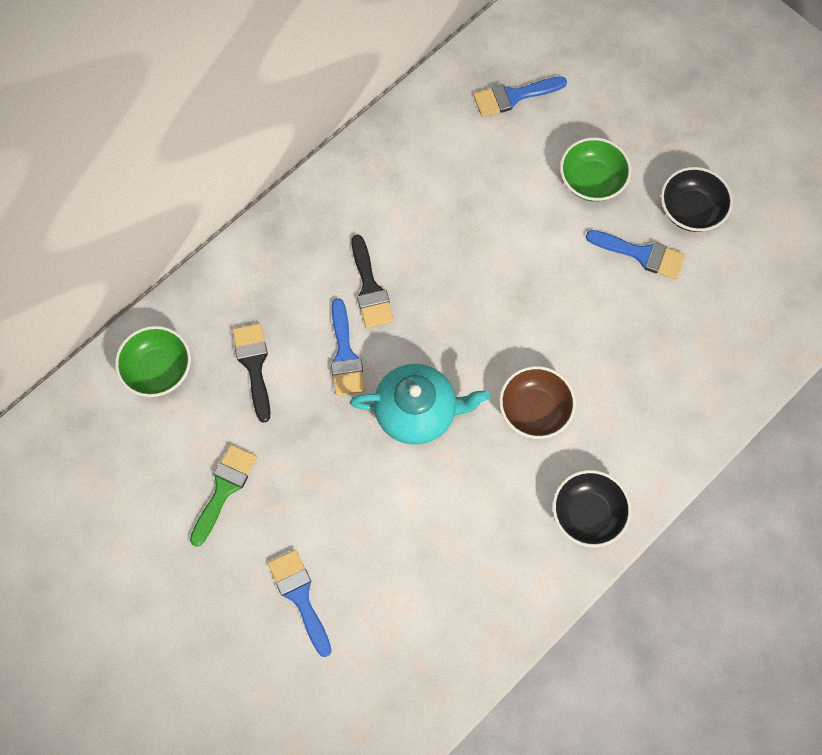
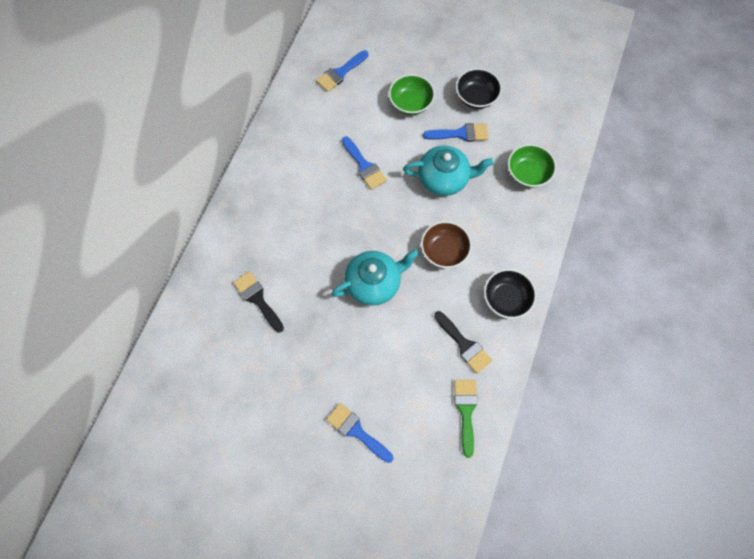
camera: 25 degrees left, 0 degrees up
green bowl [115,326,191,397] -> green bowl moved to [508,144,556,188]
green brush [190,444,257,547] -> green brush moved to [454,380,478,458]
blue brush [331,298,365,396] -> blue brush moved to [342,136,387,190]
black brush [351,235,394,328] -> black brush moved to [434,311,492,374]
none -> turquoise teapot [403,146,494,196]

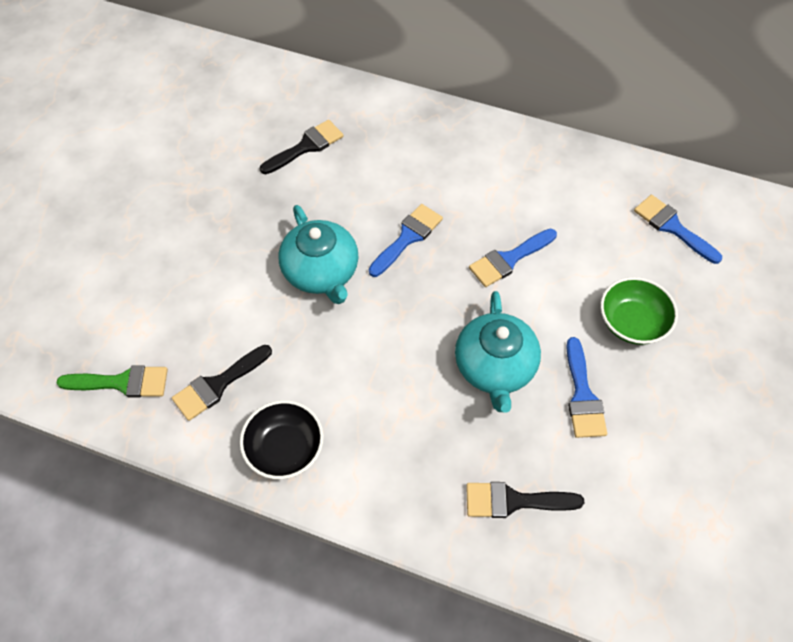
camera: 90 degrees right, 10 degrees down
blue brush [326,403,393,463] -> blue brush moved to [369,204,443,277]
brown bowl [421,221,472,268] -> none
black bowl [456,68,502,109] -> none
green bowl [508,144,556,188] -> black brush [466,482,584,518]

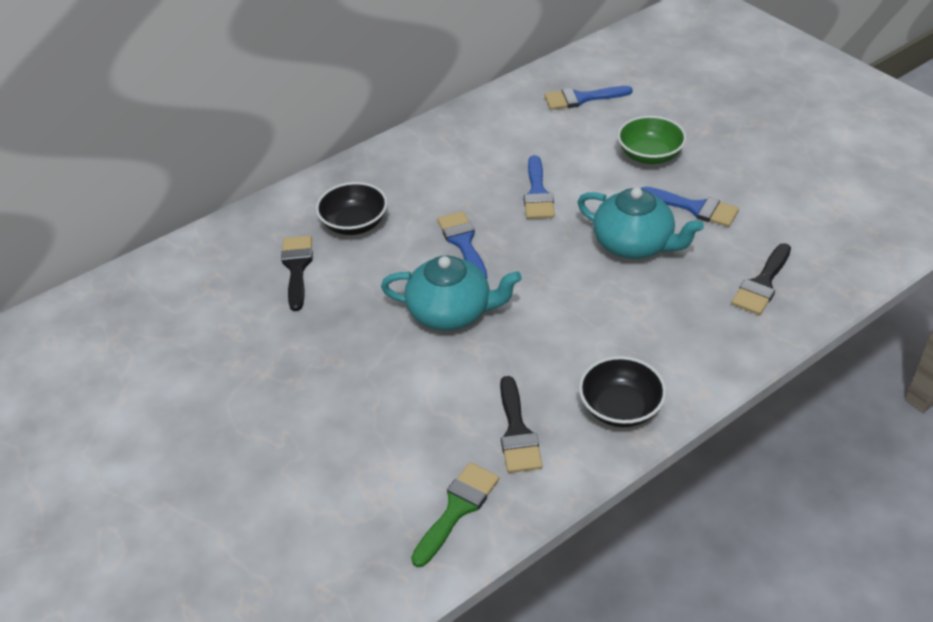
camera: 55 degrees left, 15 degrees down
none -> black bowl [316,182,388,235]

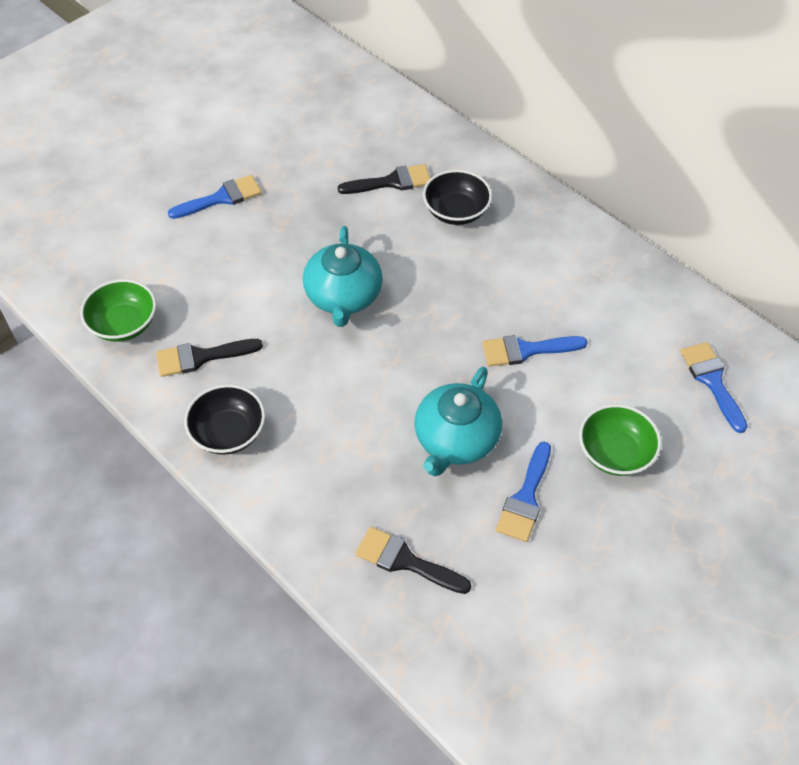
camera: 80 degrees right, 10 degrees up
green brush [411,462,499,567] -> green bowl [80,279,156,342]
blue brush [437,211,487,279] -> blue brush moved to [168,175,262,219]

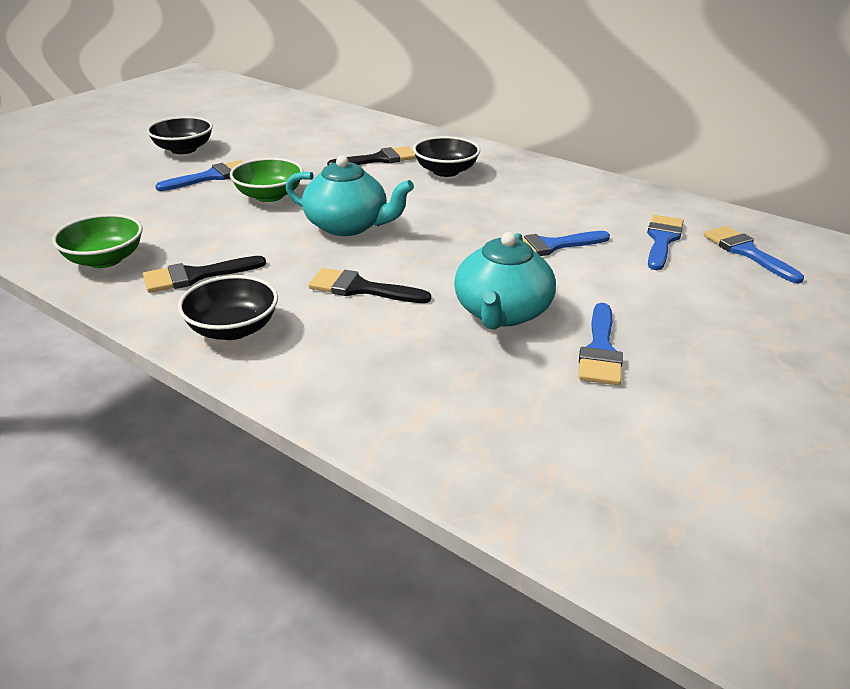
camera: 10 degrees left, 20 degrees down
turquoise teapot [303,226,383,327] -> turquoise teapot turned 60 degrees counterclockwise [285,155,414,236]
black brush [355,527,471,594] -> black brush moved to [309,268,431,303]
green bowl [579,404,661,476] -> green bowl moved to [230,158,303,202]
none -> black bowl [147,116,213,154]
none -> blue brush [647,215,684,270]

